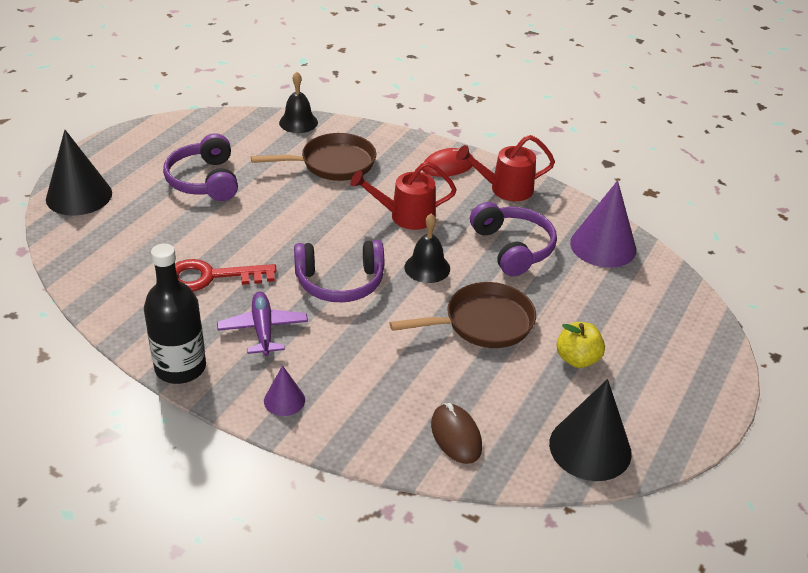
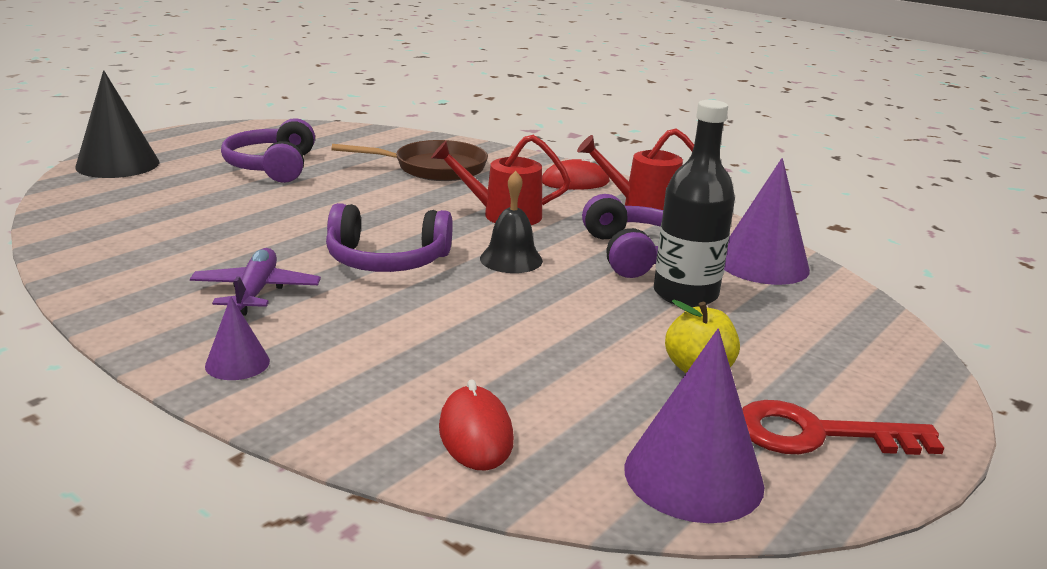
camera: 10 degrees right, 15 degrees down
black bottle [144,243,206,384] -> black bottle moved to [654,100,735,307]
red key [175,259,277,291] -> red key moved to [742,400,944,455]
black bell [279,72,318,133] -> none
brown pan [390,282,536,348] -> none
brown mouse [431,403,482,464] -> red mouse [439,379,514,471]
black cone [549,379,632,481] -> purple cone [624,329,765,523]

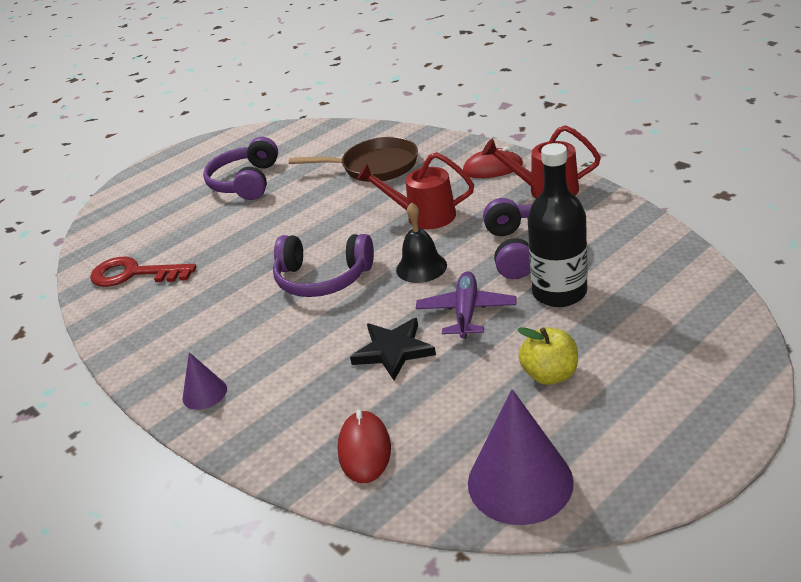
camera: 15 degrees right, 10 degrees up
black cone [75,70,159,178] -> none
purple plane [190,248,321,316] -> purple plane moved to [416,271,516,339]
purple cone [724,158,810,285] -> none
red key [742,400,944,455] -> red key moved to [90,257,197,287]
none -> black star [350,318,436,380]

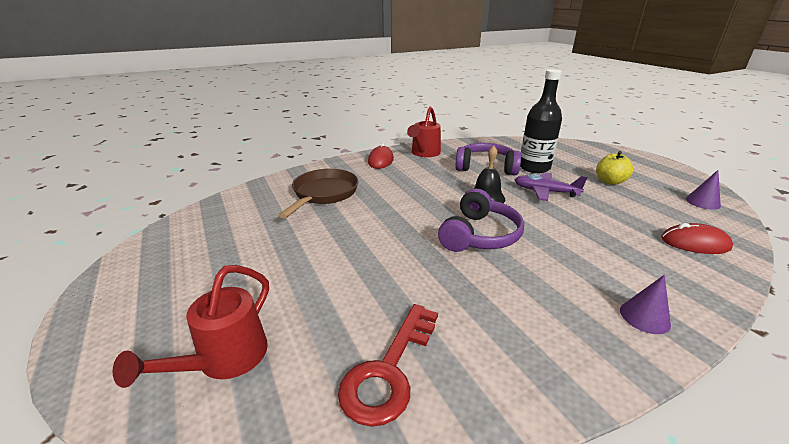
camera: 80 degrees left, 5 degrees down
purple headphones [203,137,278,200] -> none
black star [350,318,436,380] -> none
red watering can [357,152,474,229] -> red watering can moved to [112,265,269,388]
purple cone [468,389,574,525] -> purple cone [686,170,721,210], size x0.52

